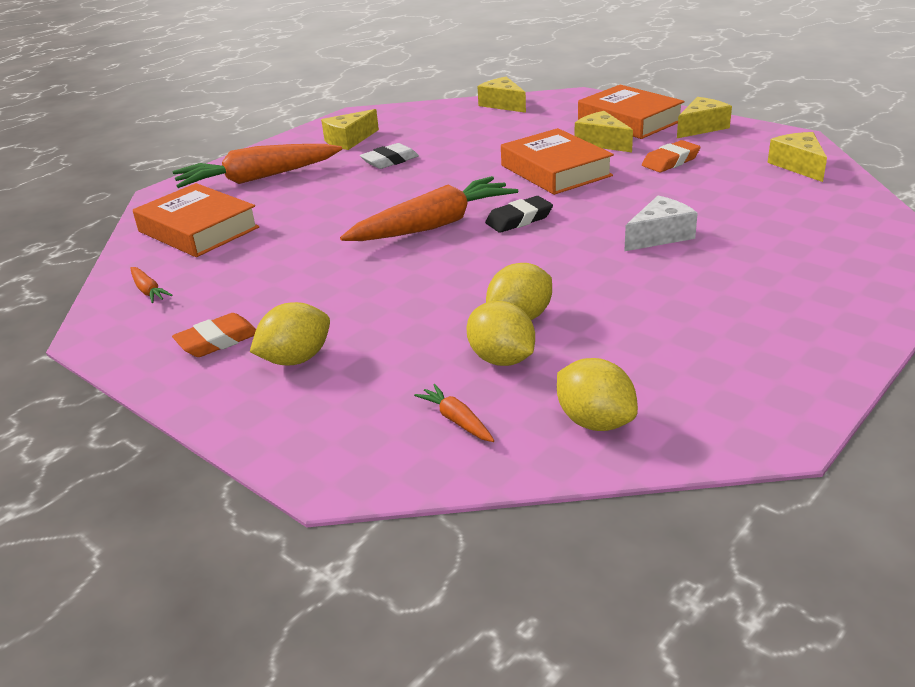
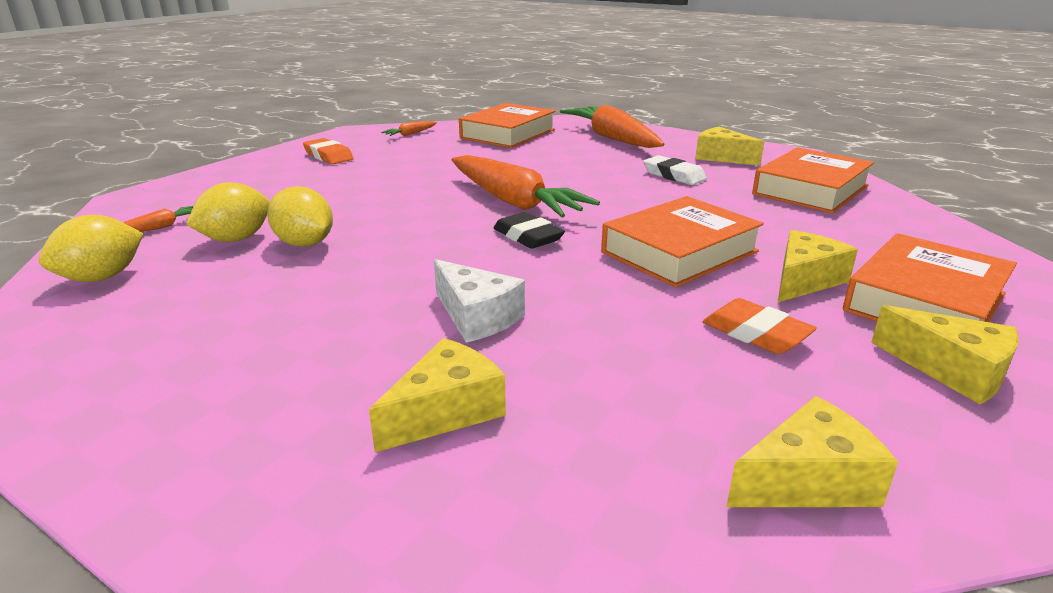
camera: 80 degrees right, 5 degrees down
yellow lemon [250,302,330,365] -> none
yellow cheese [477,77,526,113] -> yellow cheese moved to [369,338,506,452]
none -> orange book [752,147,874,213]

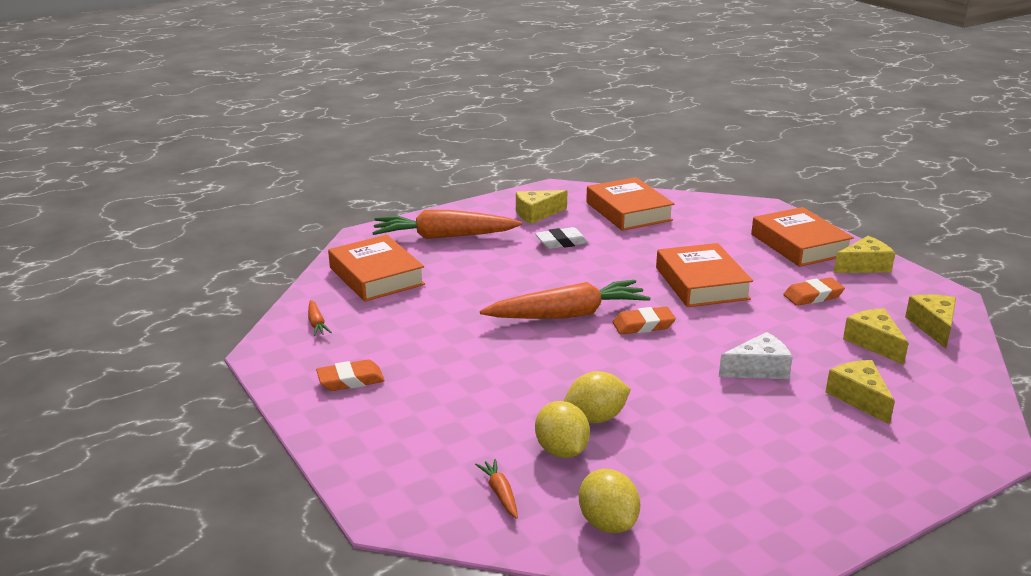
camera: 65 degrees left, 0 degrees up
black eraser [493,212,565,249] -> orange eraser [613,307,676,334]
yellow cheese [778,230,858,302] -> yellow cheese moved to [843,308,909,365]

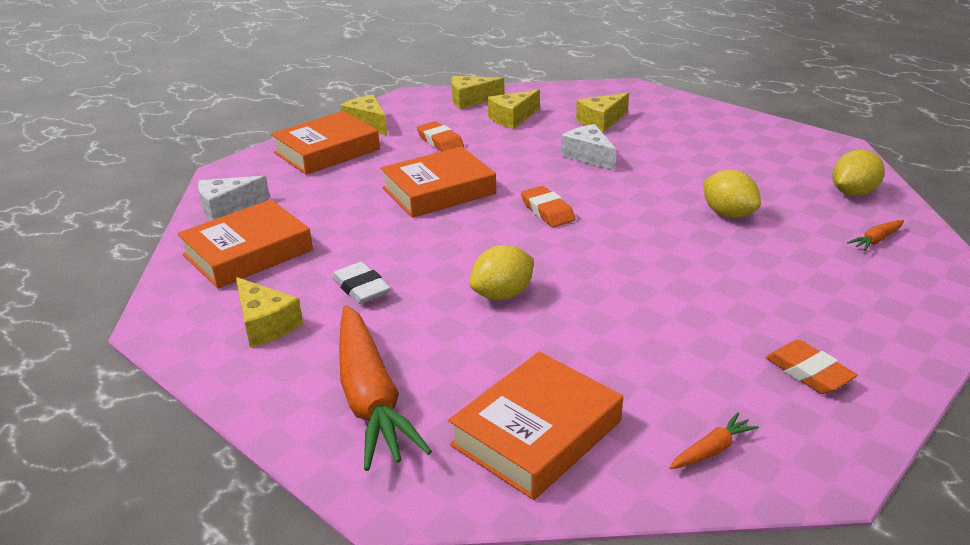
camera: 105 degrees left, 5 degrees up
orange carrot [480,280,651,319] -> none
yellow lemon [535,401,590,458] -> yellow lemon moved to [470,245,534,300]
none -> white cheese [198,176,270,221]

